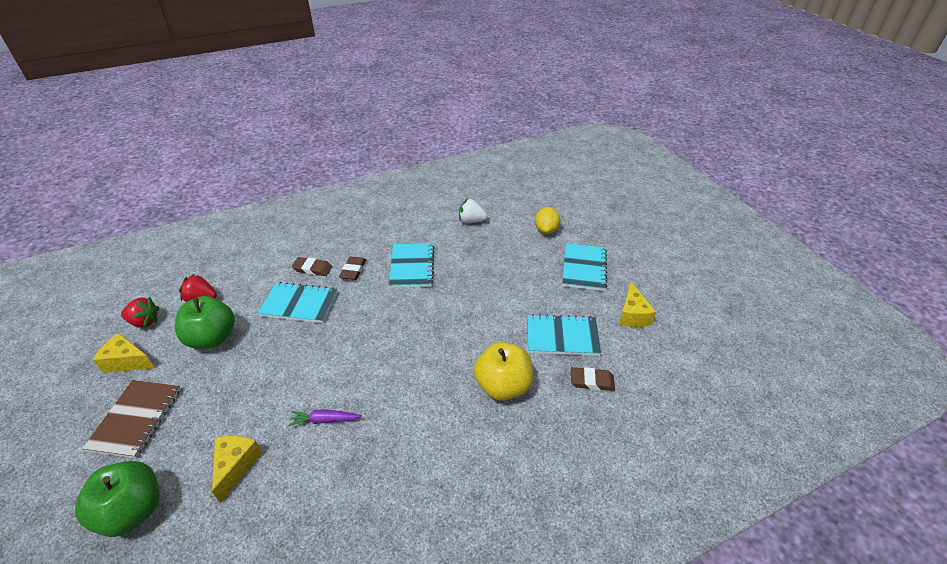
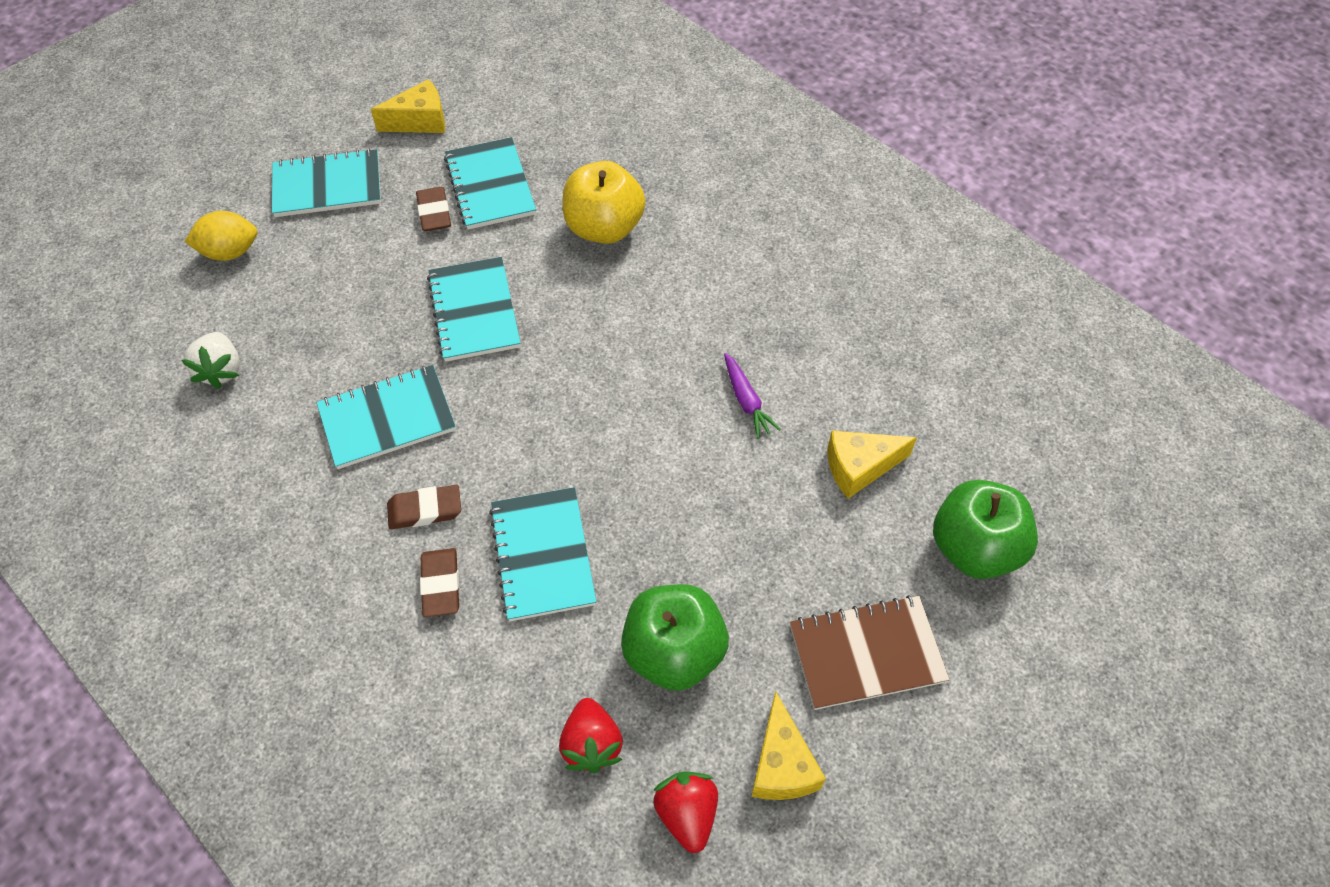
camera: 110 degrees left, 15 degrees up
brown eraser [571,367,615,391] -> brown eraser moved to [416,187,451,231]
none -> turquoise notebook [427,257,520,362]

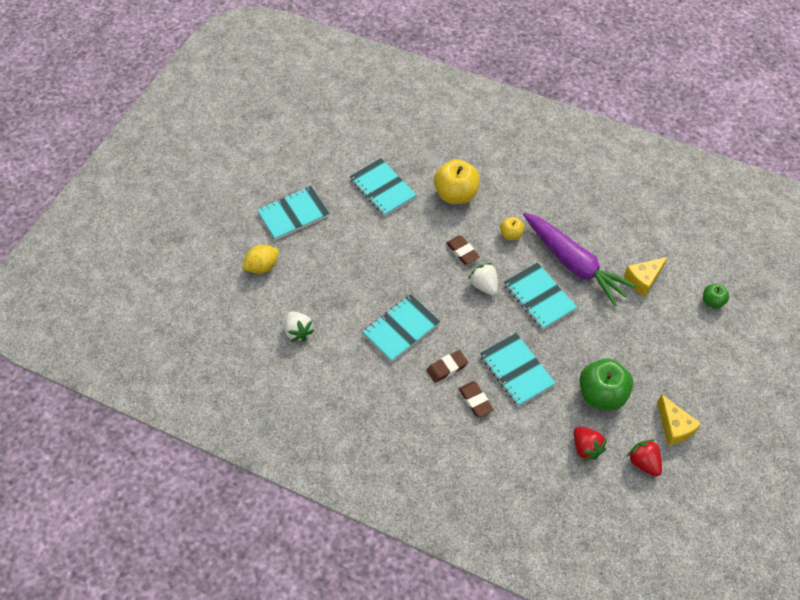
camera: 20 degrees left, 0 degrees up
yellow cheese [371,79,445,133] -> none
brown eraser [416,187,451,231] -> brown eraser moved to [446,236,480,264]
turquoise notebook [427,257,520,362] -> turquoise notebook moved to [504,262,577,330]
purple carrot [724,353,781,439] -> purple carrot [523,212,637,306], size x2.45
brown notebook [790,595,949,710] -> none
green apple [933,480,1038,579] -> green apple [703,284,729,309], size x0.51
none -> white strawberry [468,263,498,296]
none -> yellow apple [500,217,524,240]

